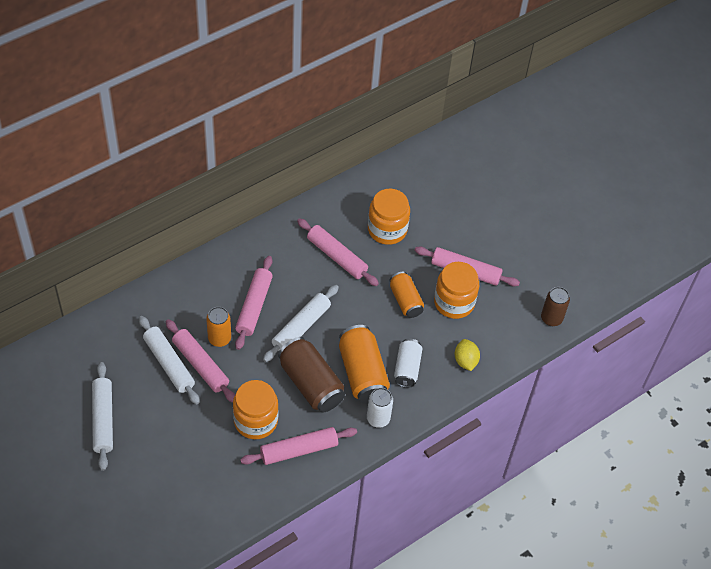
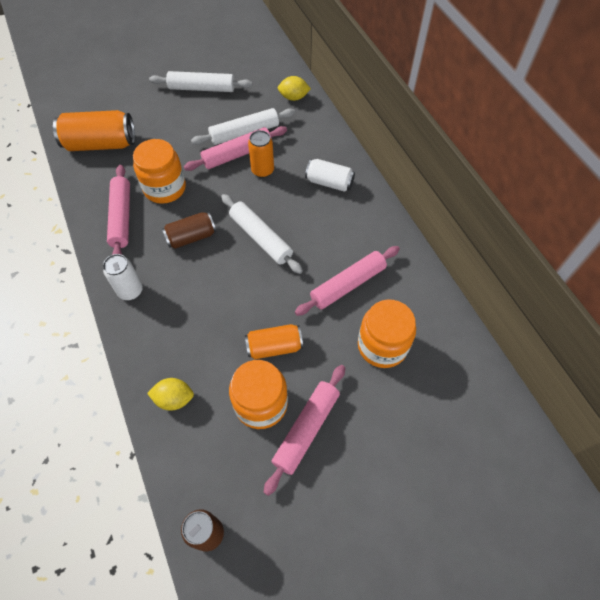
camera: 105 degrees right, 5 degrees up
pink rolling pin [235,256,273,350] -> none
brown can [278,337,345,412] -> brown can [162,212,216,249], size x0.63
orange can [339,325,390,404] -> orange can moved to [53,110,135,151]
white can [394,339,423,388] -> white can moved to [305,159,355,192]
none -> yellow lemon [278,76,311,101]

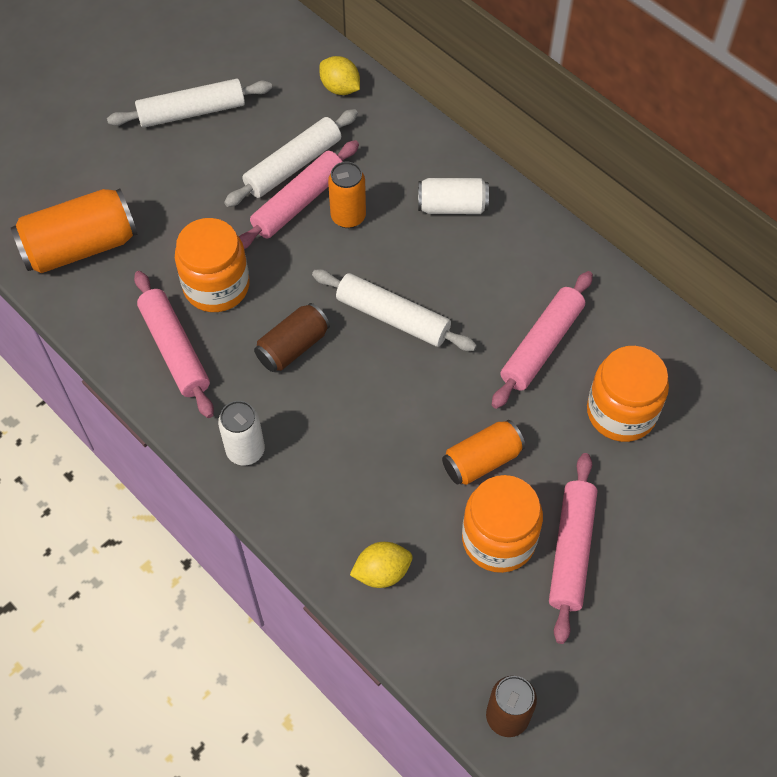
camera: 20 degrees left, 0 degrees up
yellow lemon [278,76,311,101] -> yellow lemon turned 60 degrees clockwise [319,56,360,95]

